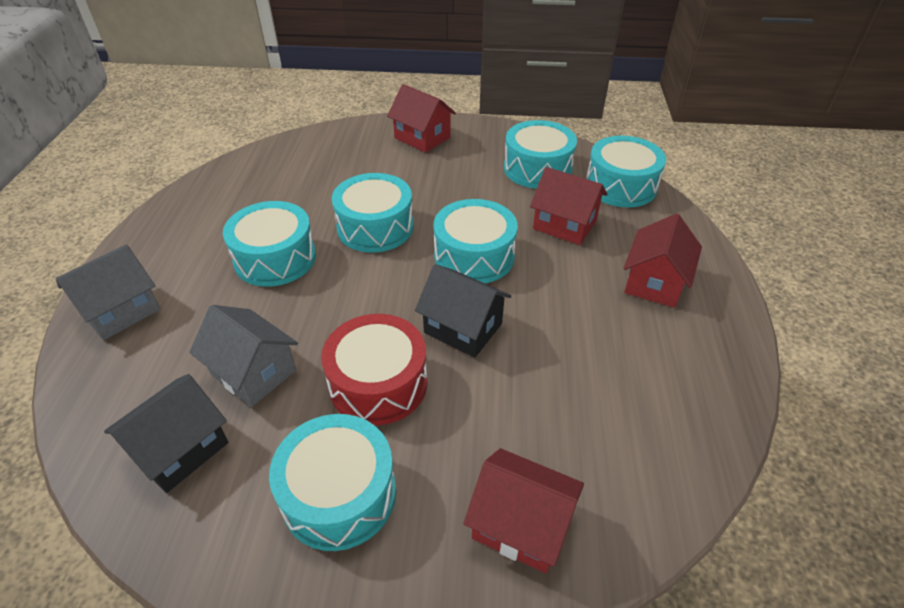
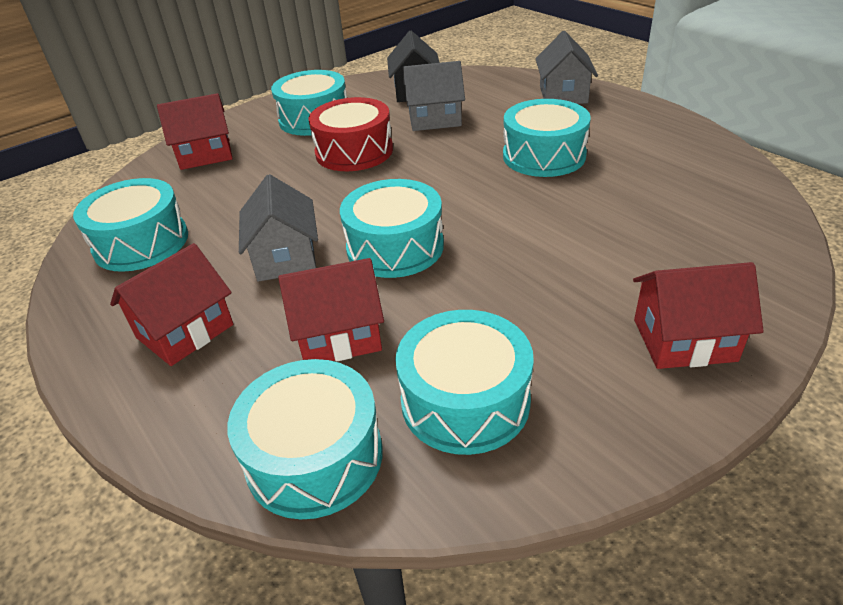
camera: 140 degrees right, 5 degrees down
turquoise drum [332,173,414,253] -> turquoise drum moved to [73,178,188,272]
black house [415,264,512,358] -> none
red house [624,214,702,308] -> red house turned 60 degrees clockwise [110,243,233,366]
none -> grey house [239,174,318,282]

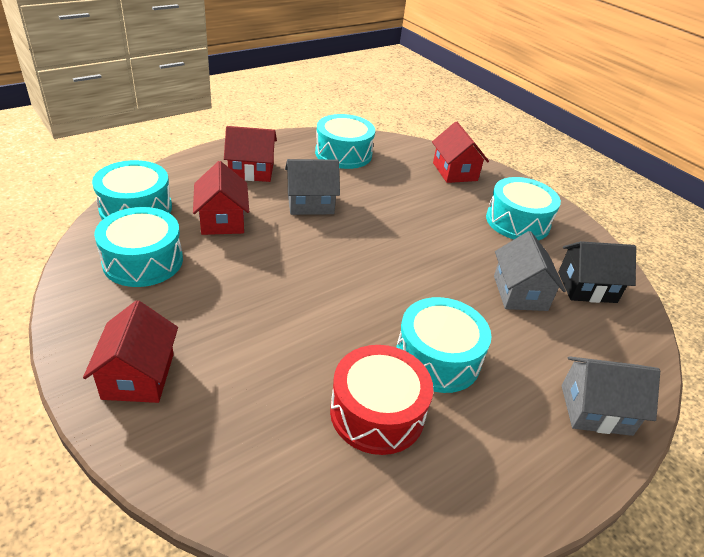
camera: 85 degrees right, 0 degrees up
red house [110,243,233,366] -> red house turned 45 degrees counterclockwise [224,126,277,182]
red drum [308,97,393,171] -> red drum moved to [330,345,434,455]
turquoise drum [340,179,444,278] -> none

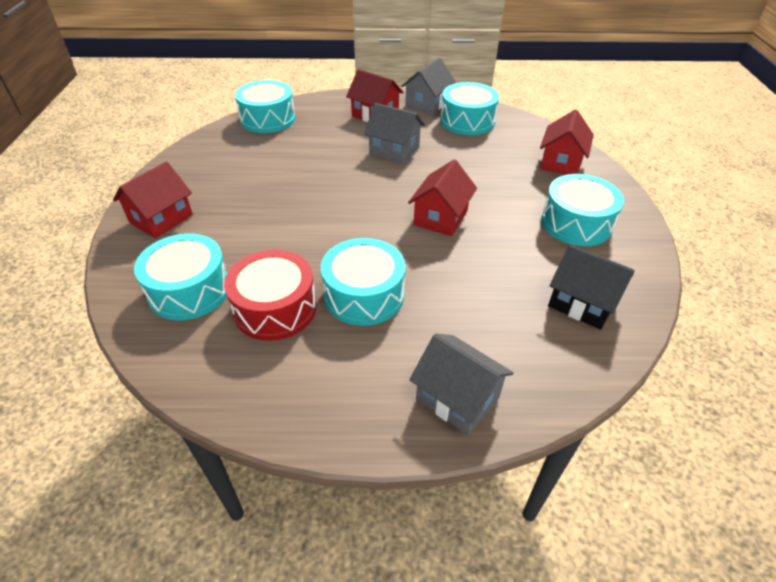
camera: 40 degrees right, 5 degrees up
turquoise drum [94,207,183,287] -> turquoise drum moved to [134,233,227,320]
red house [193,161,249,235] -> red house moved to [408,160,477,236]
grey house [494,231,566,311] -> grey house moved to [401,57,456,115]

